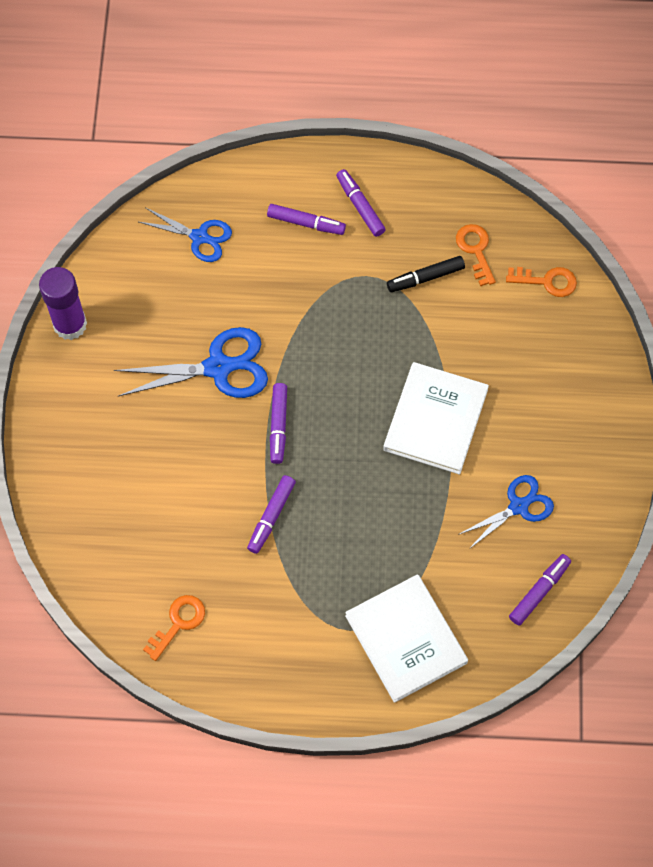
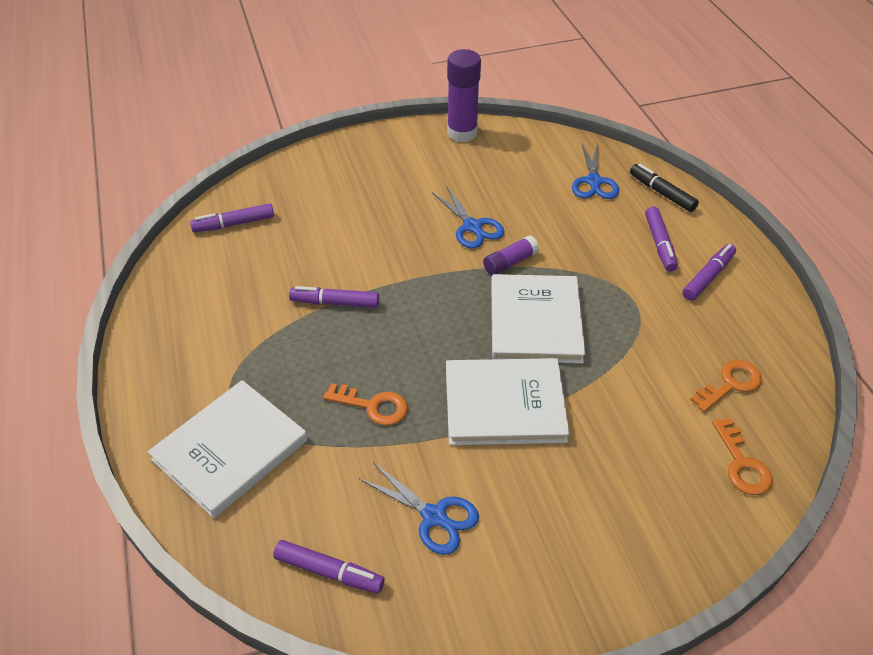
camera: 70 degrees right, 20 degrees down
blue scissors [114,327,268,398] -> blue scissors [432,186,504,248], size x0.64
orange key [143,595,205,661] -> orange key moved to [323,383,408,426]
purple marker [270,383,287,464] -> purple marker moved to [190,203,274,232]
black marker [387,256,465,292] -> black marker moved to [630,163,699,212]
none -> purple glue stick [483,235,539,275]
none -> white book [491,274,585,364]

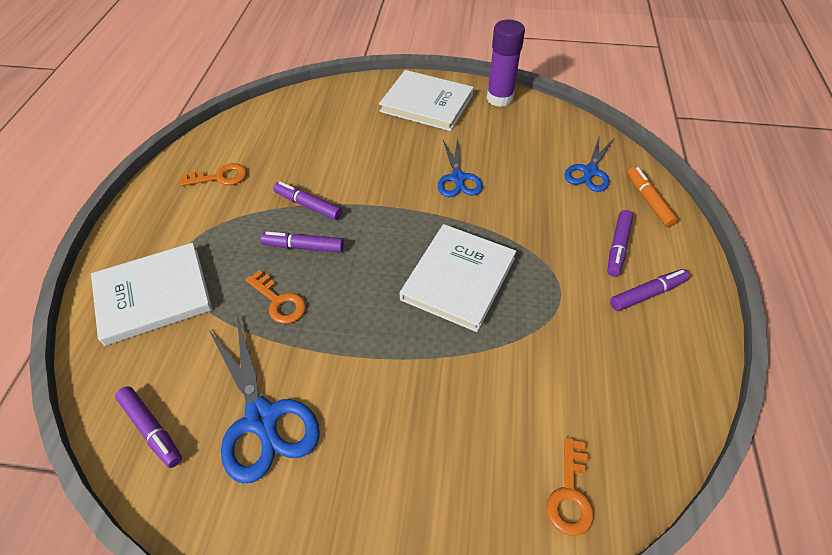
camera: 25 degrees right, 5 degrees up
purple marker [190,203,274,232] -> purple marker moved to [260,232,344,252]
blue scissors [359,462,479,555] -> blue scissors [208,316,320,483], size x1.56
white book [446,358,569,445] -> white book moved to [379,70,474,131]
purple glue stick [483,235,539,275] -> none
black marker [630,163,699,212] -> orange marker [627,167,678,227]
orange key [690,360,762,412] -> orange key moved to [180,163,247,186]

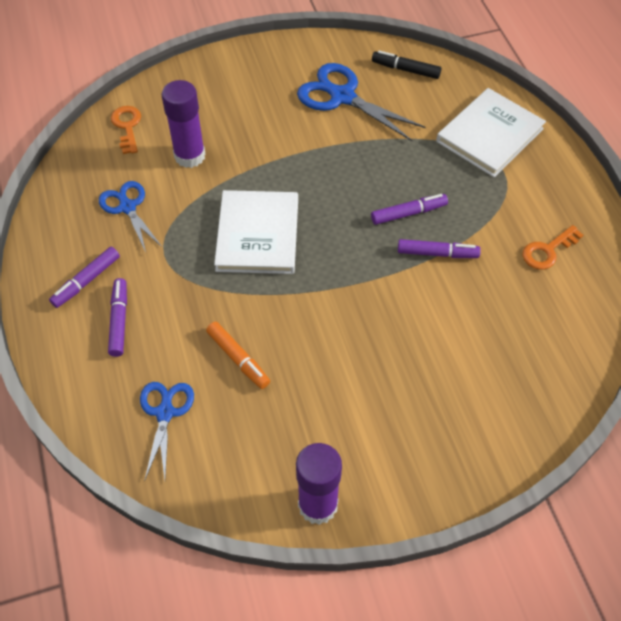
camera: 155 degrees right, 5 degrees up
purple marker [115,386,182,468] -> black marker [372,51,441,79]
orange key [246,270,306,324] -> none
white book [379,70,474,131] -> none
blue scissors [438,138,483,197] -> blue scissors moved to [99,181,162,252]
orange marker [627,167,678,227] -> orange marker moved to [206,322,270,389]
none -> purple glue stick [161,80,205,168]

